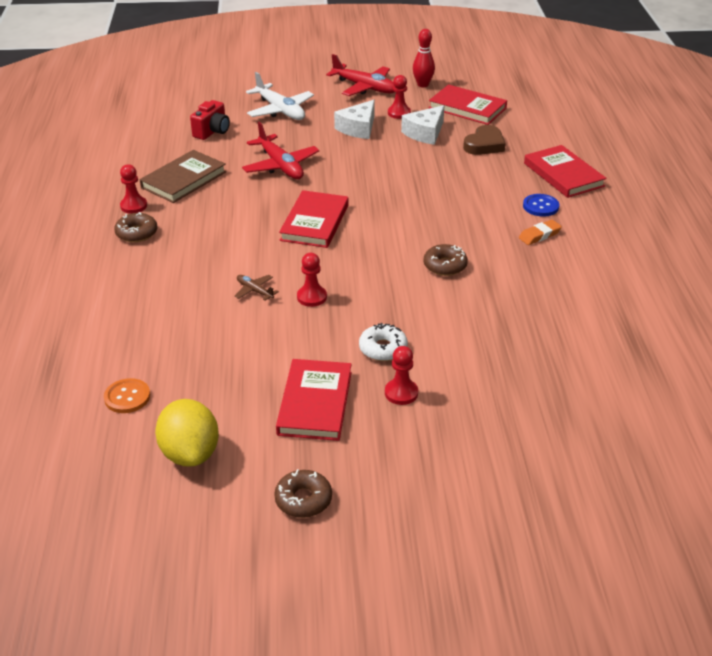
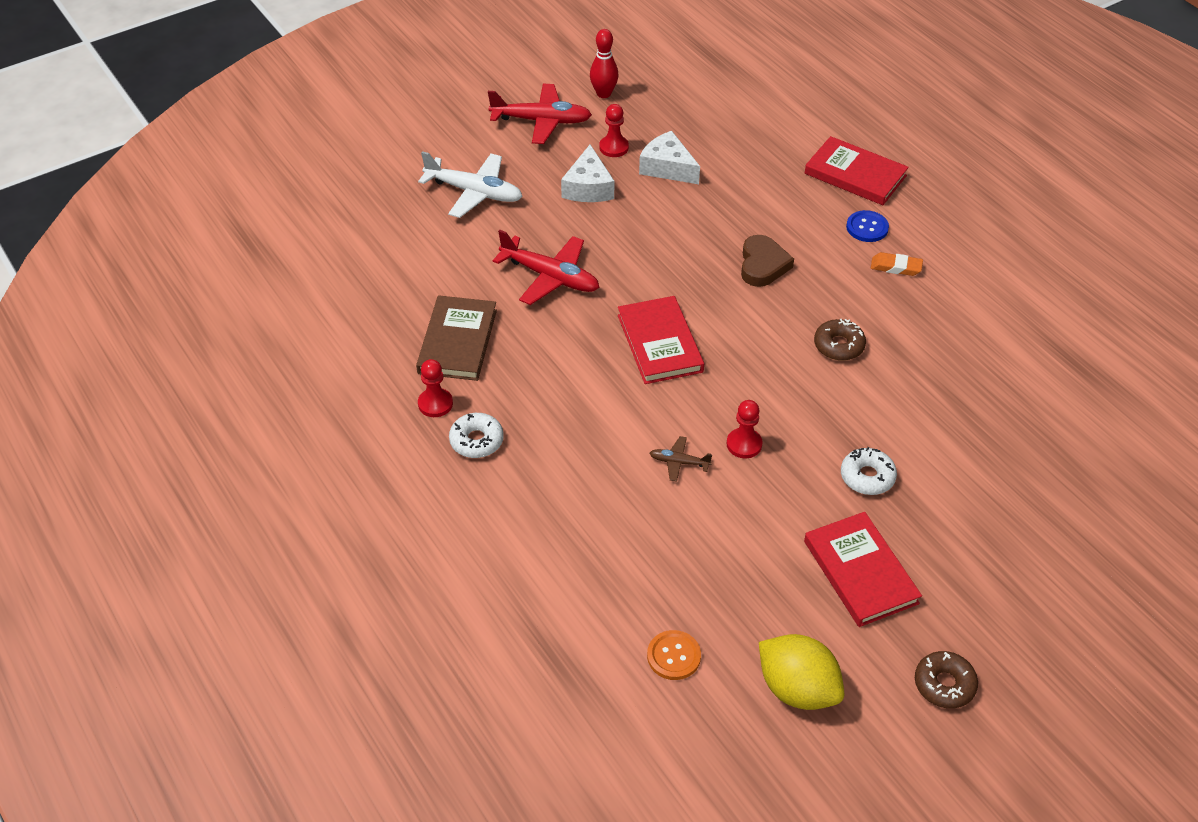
camera: 30 degrees left, 10 degrees up
brown donut [114,212,157,242] -> white donut [449,413,504,458]
red camera [190,100,230,140] -> none
red pawn [385,346,418,405] -> none
white cheese [401,105,445,145] -> white cheese turned 120 degrees clockwise [639,131,700,184]
red book [429,84,507,125] -> none
brown heart [463,125,506,155] -> brown heart moved to [741,235,794,287]
orange eraser [519,220,562,245] -> orange eraser turned 75 degrees clockwise [871,252,923,276]

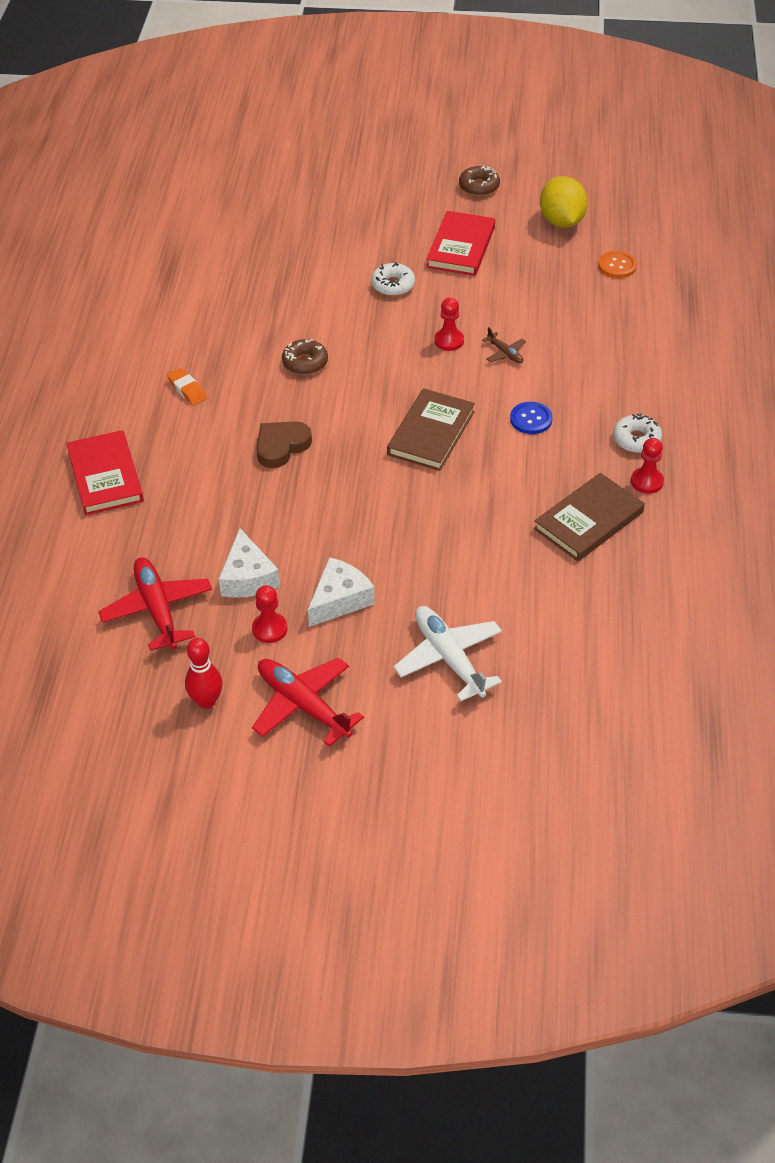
camera: 140 degrees left, 0 degrees up
red plane [493,230,599,305] -> red plane moved to [98,557,212,651]
red book [618,296,704,384] -> brown book [387,388,475,471]
blue button [846,210,889,242] -> blue button moved to [510,402,552,434]

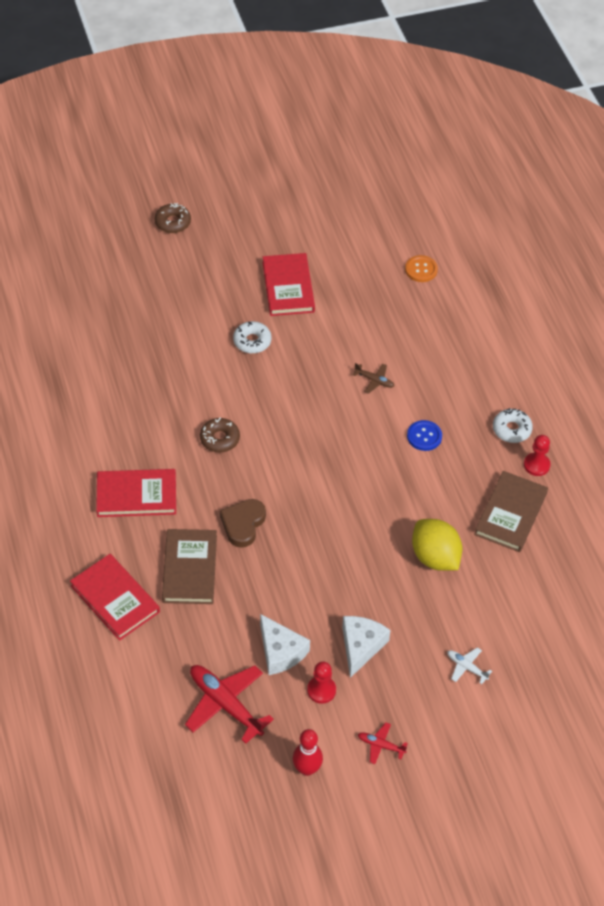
camera: 25 degrees left, 5 degrees up
orange eraser [167,368,207,405] -> red book [96,469,176,517]
red plane [252,658,364,747] -> red plane [358,722,408,764], size x0.49
brown book [387,388,475,471] -> brown book moved to [162,529,217,604]
white plane [394,606,502,701] -> white plane [447,647,492,684], size x0.49
red pawn [434,298,464,351] -> none
brown donut [459,165,500,196] -> brown donut moved to [154,203,191,233]
yellow lemon [540,176,588,228] -> yellow lemon moved to [412,519,462,571]

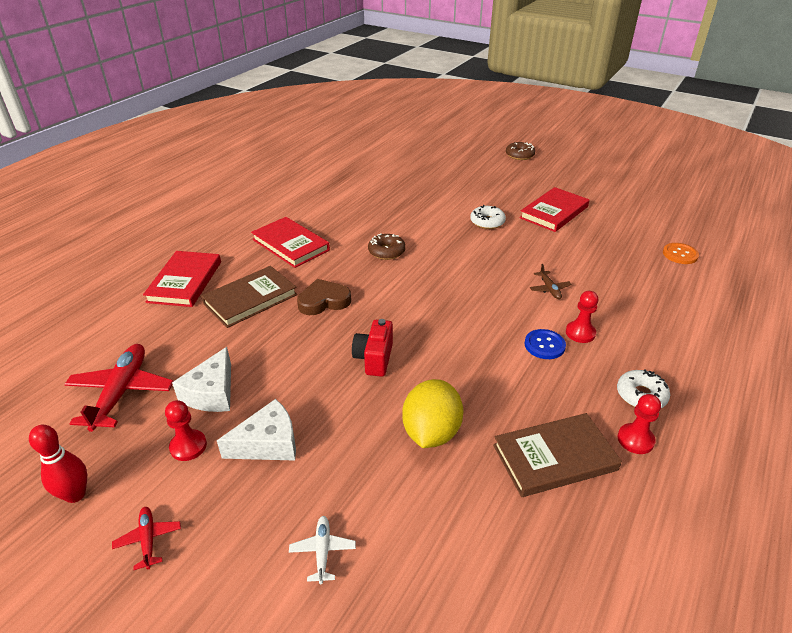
camera: 50 degrees right, 15 degrees down
none -> red camera [352,319,393,377]
none -> red pawn [566,291,599,343]

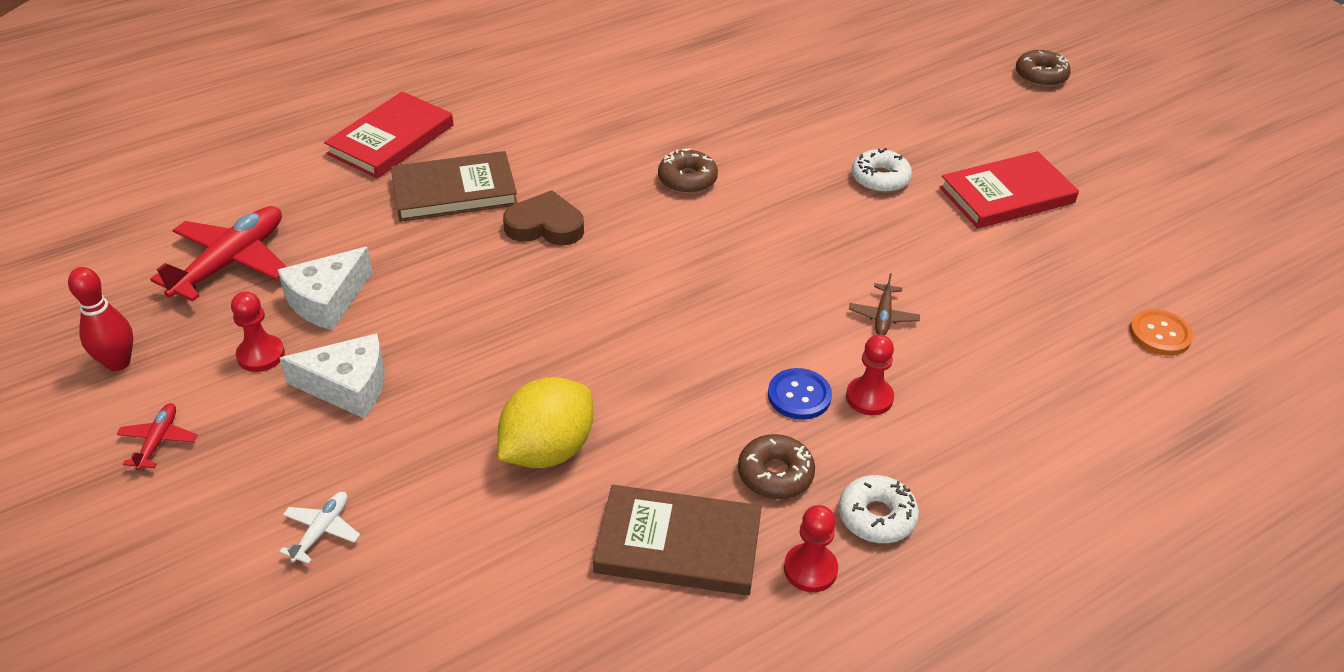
camera: 25 degrees right, 5 degrees up
red book [251,217,330,268] -> none
red camera [352,319,393,377] -> none
none -> brown donut [738,434,815,499]

